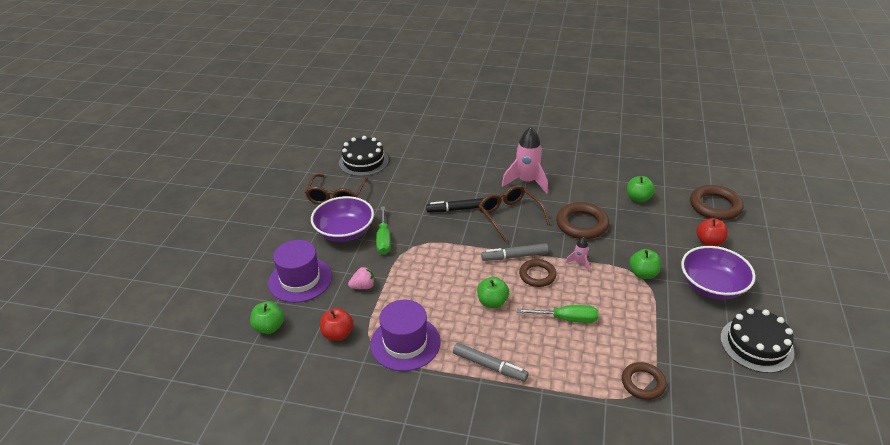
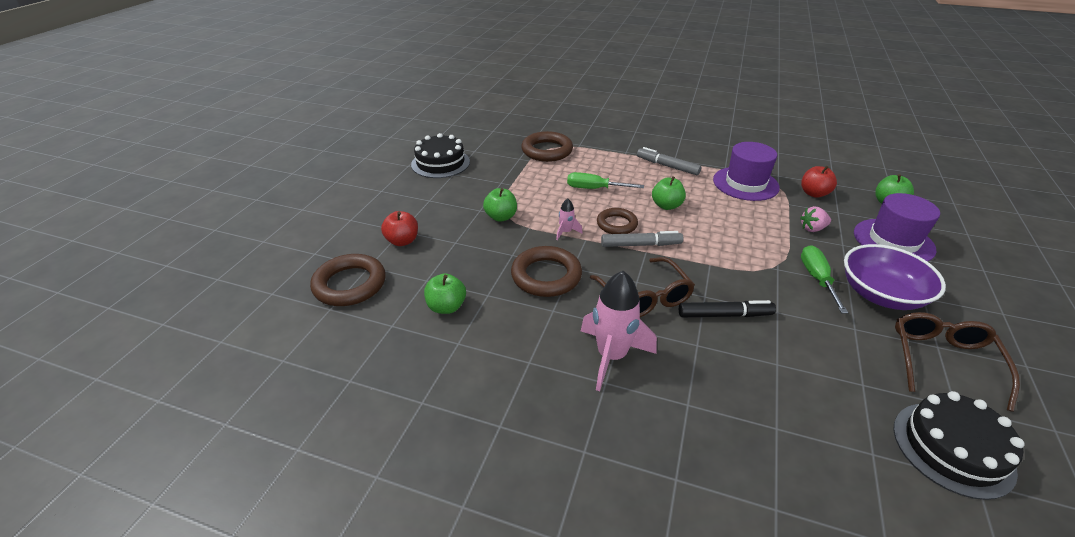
camera: 175 degrees left, 0 degrees up
brown ring [622,362,667,400] -> brown ring [521,131,573,162], size x1.53
purple bowl [681,246,756,300] -> none

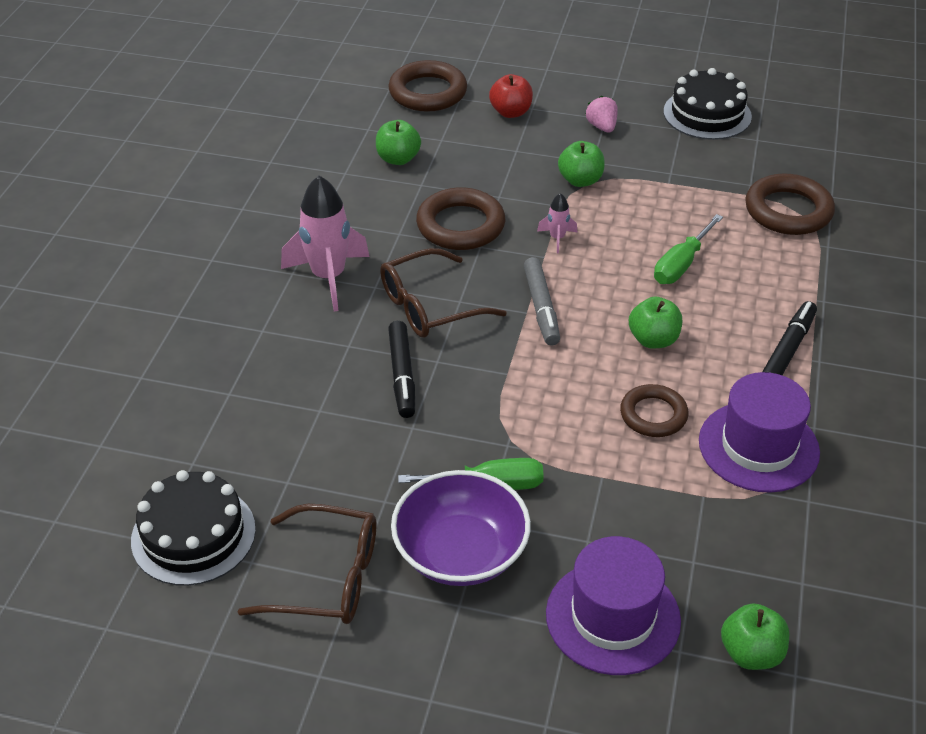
camera: 85 degrees right, 5 degrees up
green screwdriver [567,172,644,189] -> green screwdriver turned 150 degrees counterclockwise [654,214,723,284]
brown ring [597,208,638,234] -> brown ring moved to [620,384,689,437]
grey marker [637,147,701,175] -> black marker [762,301,817,375]
pink strawberry [800,206,831,232] -> pink strawberry moved to [586,96,618,133]
red apple [801,166,837,198] -> none

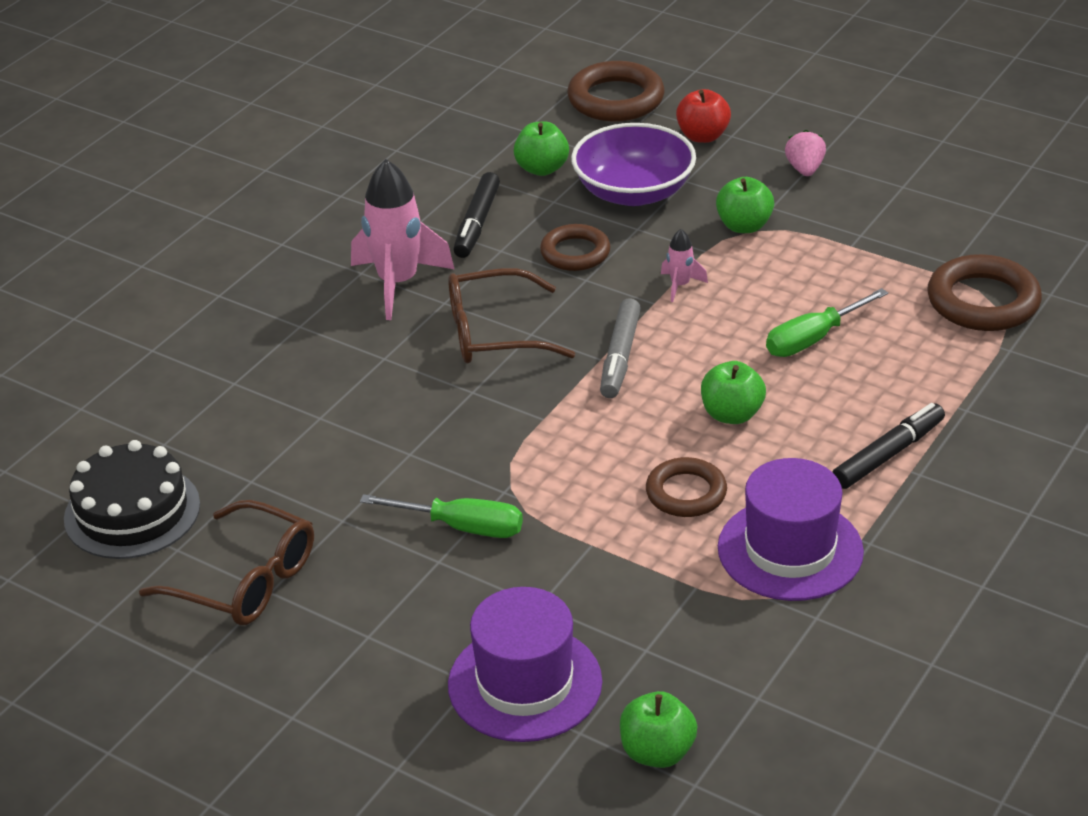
camera: 20 degrees right, 5 degrees down
black marker [388,321,415,418] -> black marker moved to [453,172,500,258]
purple bowl [391,470,531,586] -> purple bowl moved to [571,123,696,206]
brown ring [416,188,505,250] -> brown ring [540,224,610,271], size x0.65
black cake [663,68,752,140] -> none

